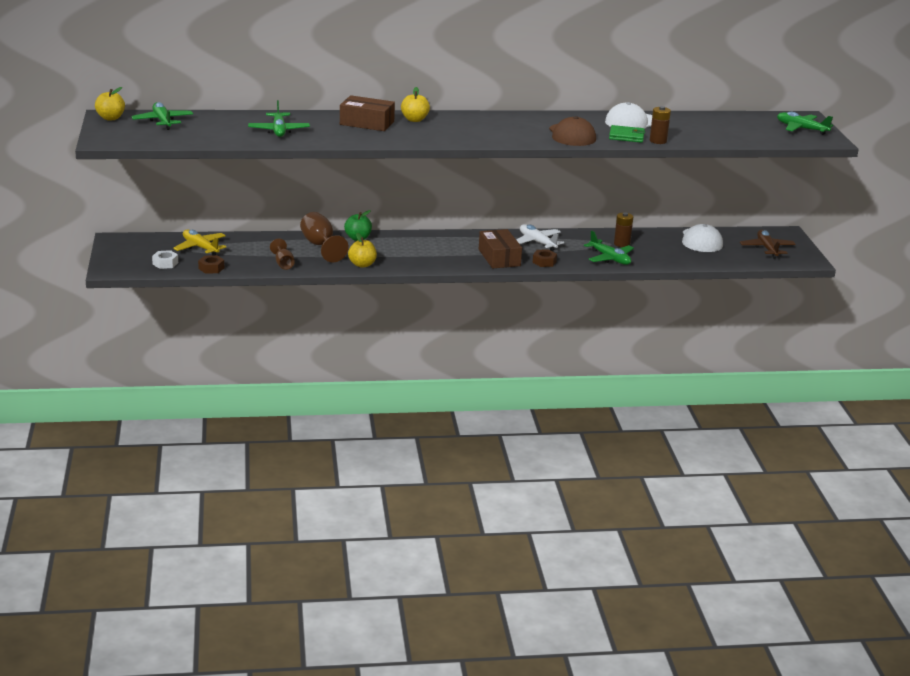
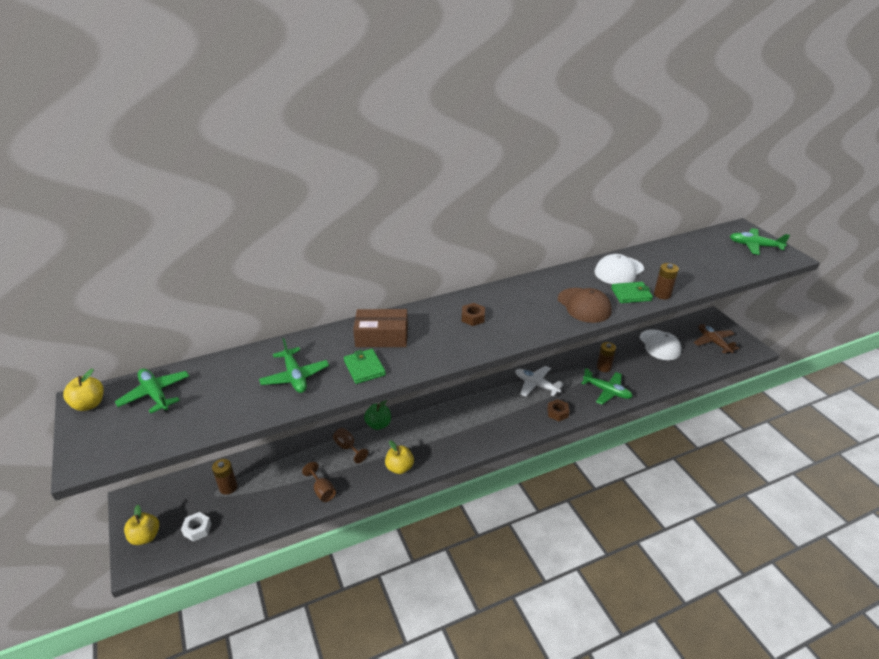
camera: 15 degrees left, 10 degrees up
yellow plane [173,230,226,255] -> brown battery [212,459,238,495]
brown nut [198,255,224,274] -> brown nut moved to [462,303,485,326]
brown goblet [300,212,349,263] -> brown goblet [333,428,368,463], size x0.60
yellow apple [401,87,430,122] -> yellow apple moved to [124,505,159,545]
brown box [479,229,522,268] -> none
none -> green wallet [344,349,386,384]

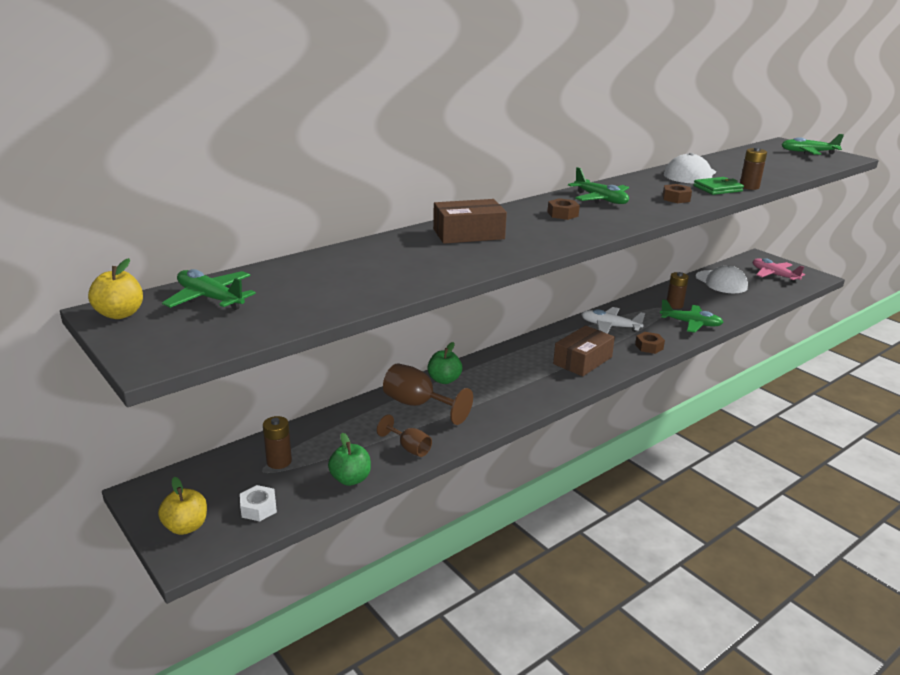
camera: 15 degrees left, 10 degrees down
green plane [259,338,329,393] -> green plane moved to [568,167,629,204]
brown goblet [333,428,368,463] -> brown goblet [383,363,473,425], size x1.68
green wallet [344,349,386,384] -> none
yellow apple [385,440,414,474] -> none
brown cap [558,288,612,323] -> brown nut [662,184,692,203]
brown plane [694,324,739,354] -> pink plane [753,258,805,283]
none -> green apple [328,433,371,486]
none -> brown box [553,325,615,376]

